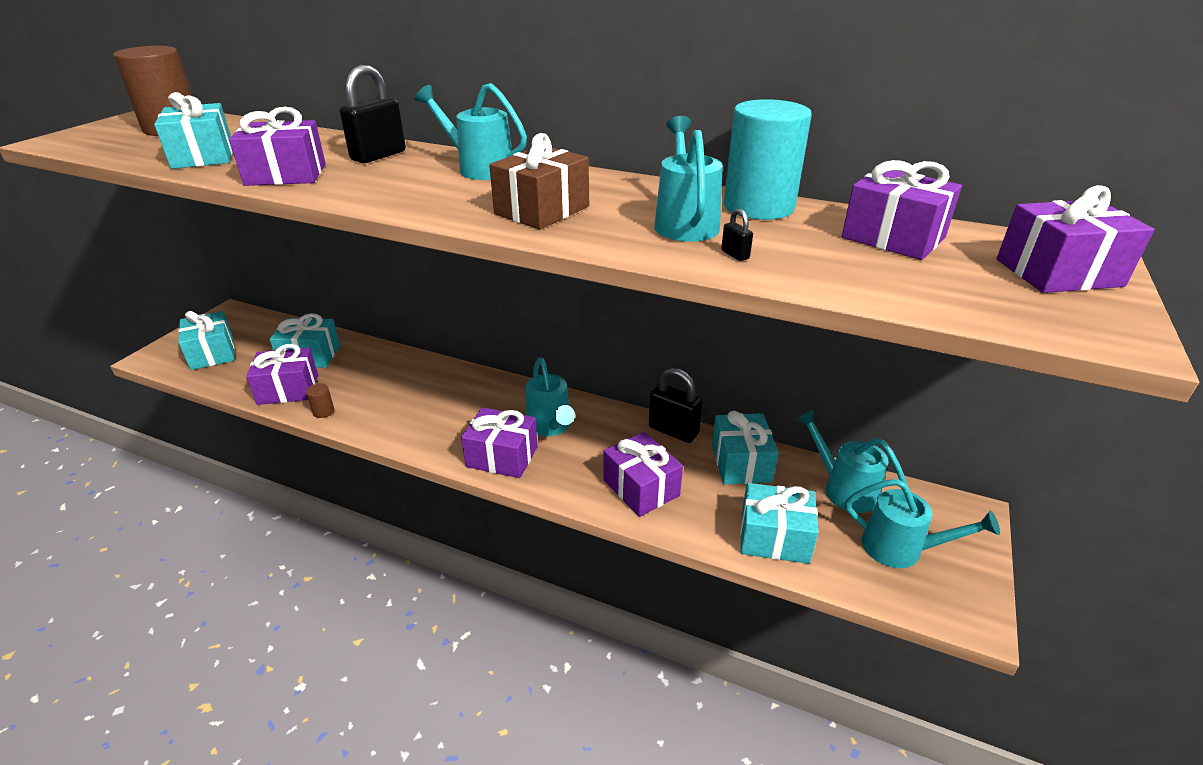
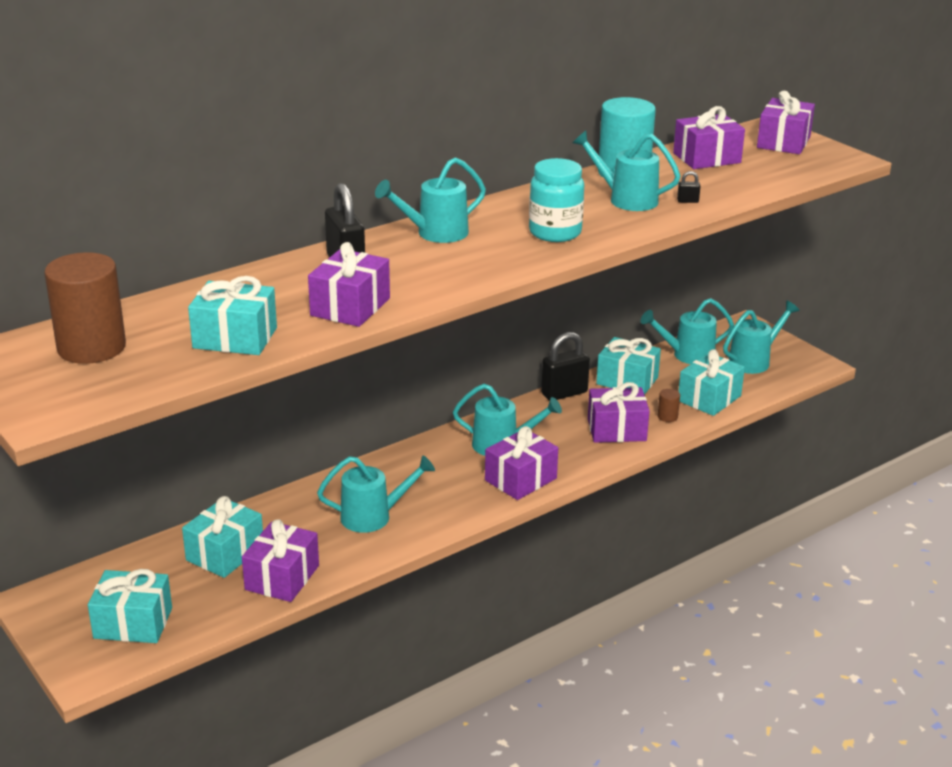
camera: 60 degrees left, 5 degrees down
brown cylinder [306,384,334,418] -> brown cylinder moved to [658,389,680,422]
brown gift [489,133,589,230] -> turquoise jar [529,158,584,242]
none -> turquoise watering can [317,456,435,533]

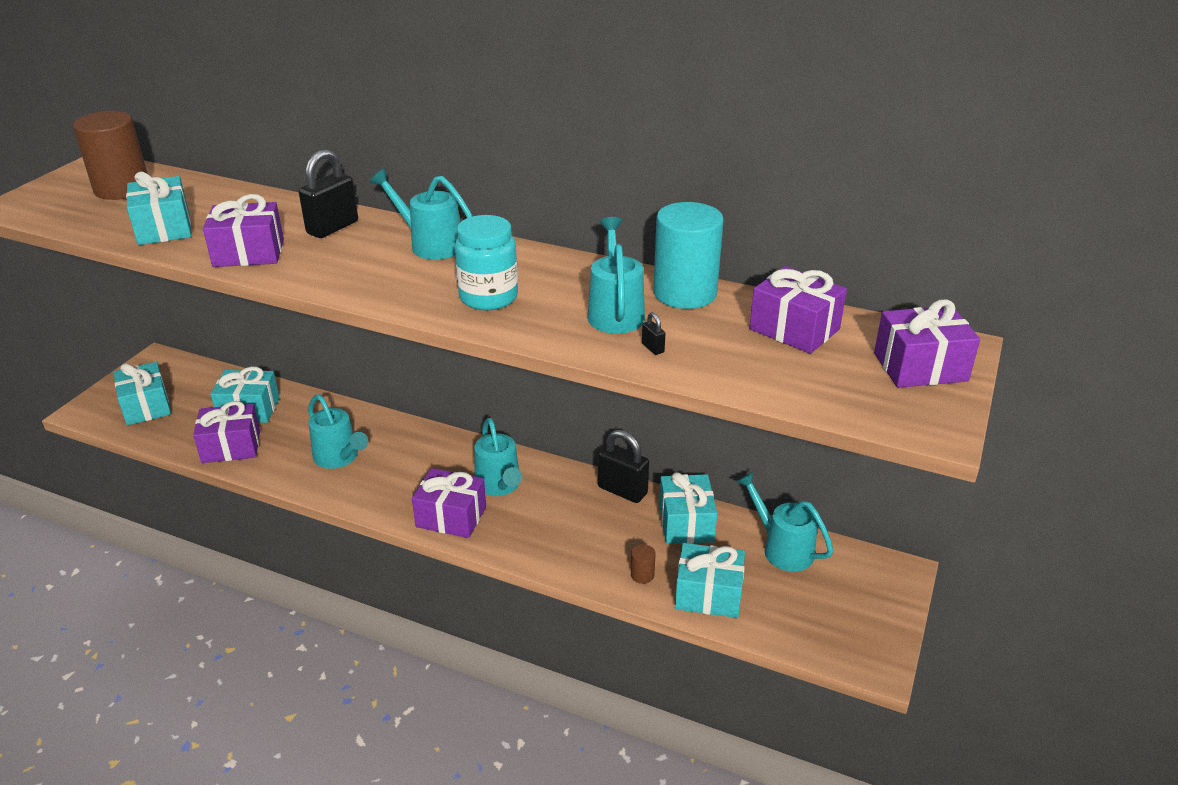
camera: 60 degrees right, 5 degrees up
purple gift [588,382,650,443] -> none
turquoise watering can [723,301,799,374] -> none

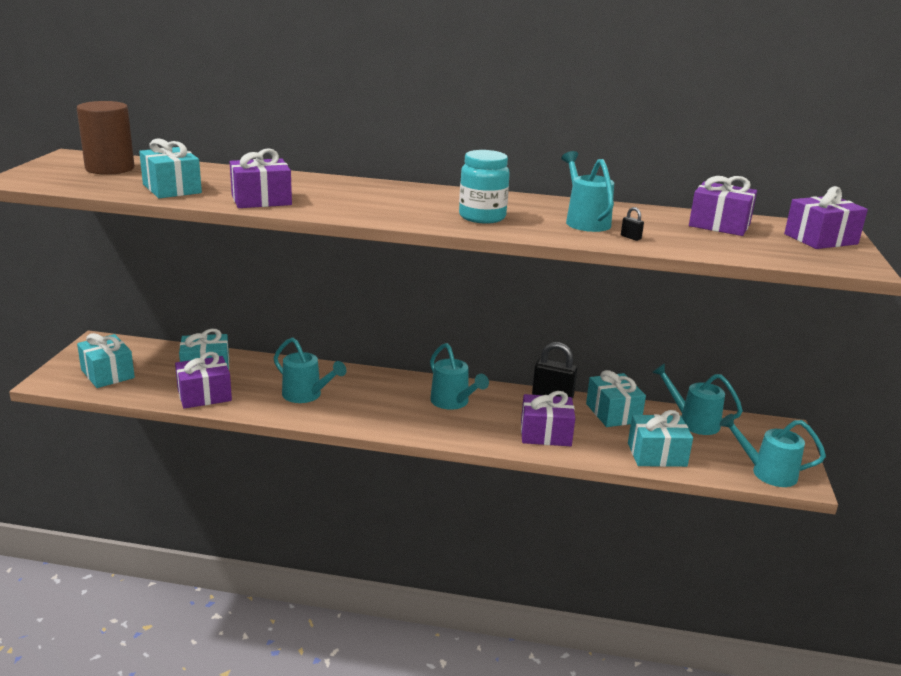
camera: 15 degrees left, 10 degrees down
black padlock [299,149,358,238] -> none
turquoise watering can [370,169,473,260] -> turquoise watering can moved to [719,414,826,487]
purple gift [412,468,486,538] -> purple gift moved to [521,391,575,446]
brown cylinder [631,544,656,584] -> none
turquoise cylinder [653,202,724,309] -> none

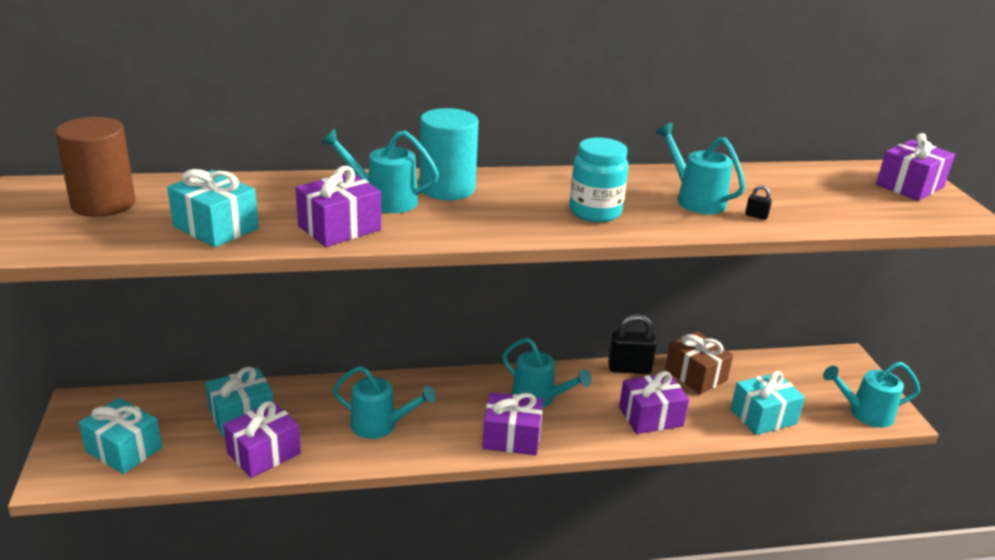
camera: 20 degrees left, 5 degrees up
turquoise gift [586,370,646,427] -> brown gift [665,331,733,394]
turquoise watering can [652,363,743,435] -> turquoise watering can moved to [321,129,439,213]
purple gift [689,176,757,236] -> purple gift moved to [482,392,543,455]
none -> turquoise cylinder [420,108,478,200]

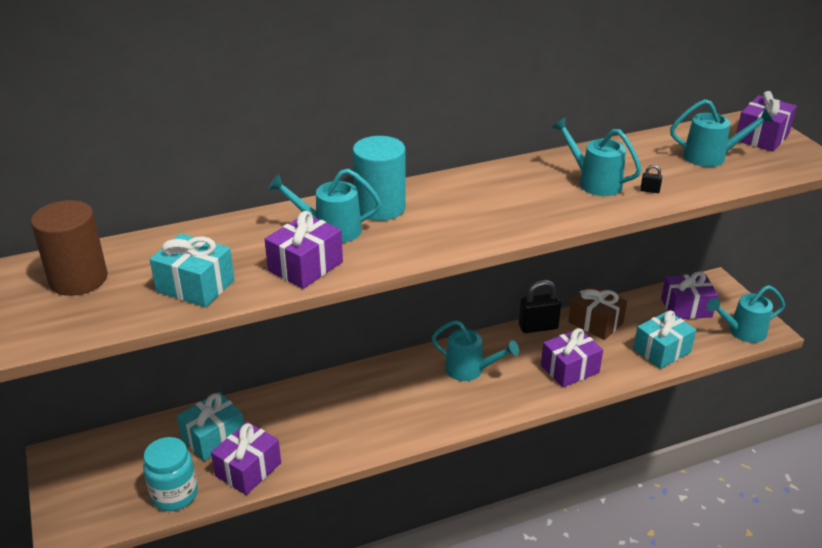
camera: 10 degrees left, 5 degrees up
turquoise gift [79,398,162,474] -> none
turquoise watering can [332,366,436,439] -> turquoise watering can moved to [670,99,774,167]
purple gift [482,392,543,455] -> purple gift moved to [661,272,718,319]
turquoise jar [569,138,628,222] -> turquoise jar moved to [143,437,198,511]

